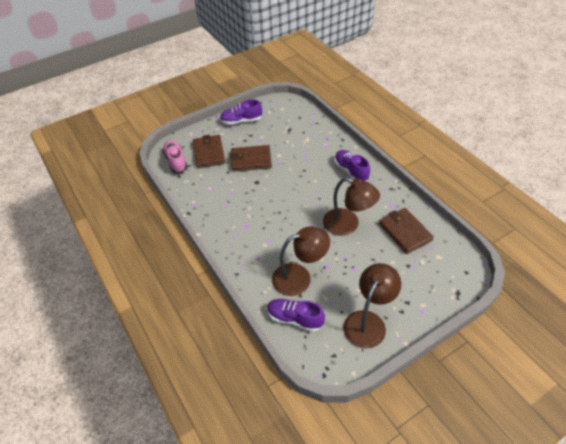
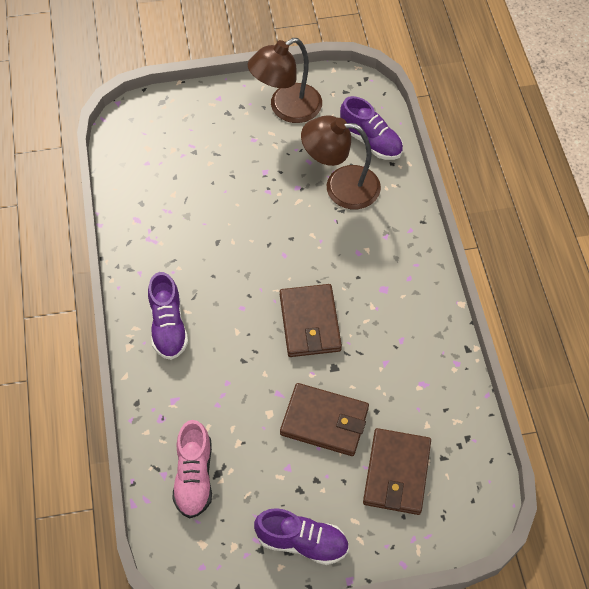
camera: 160 degrees left, 10 degrees up
pink shoe [162,140,188,173] -> pink shoe moved to [172,420,212,518]
brown lamp [323,177,380,236] -> none
brown wallet [379,208,434,254] -> brown wallet moved to [280,284,342,357]

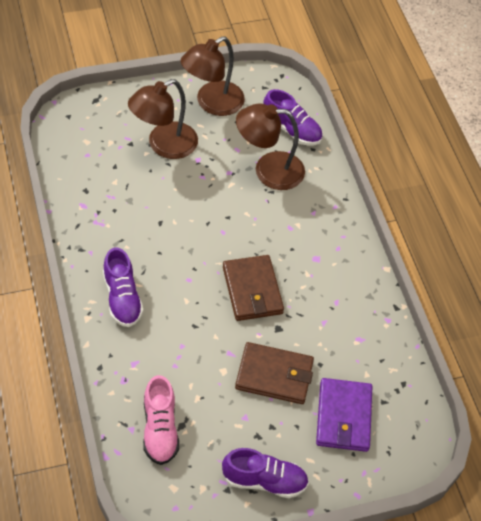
camera: 10 degrees left, 5 degrees down
brown wallet [363,428,431,515] -> purple wallet [316,378,372,452]
none -> brown lamp [128,79,198,159]

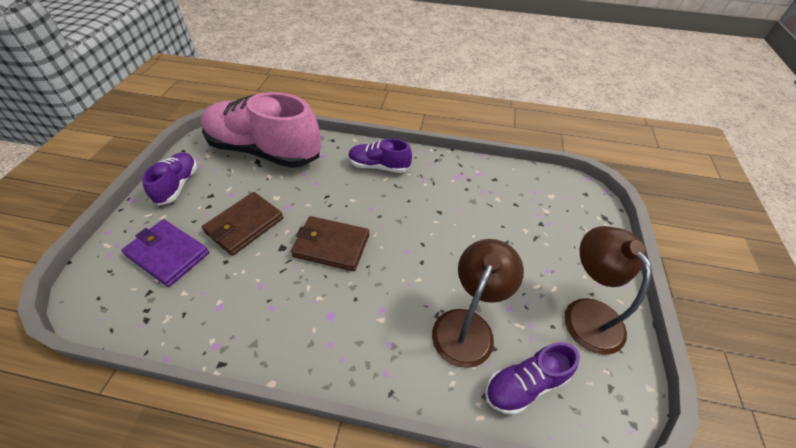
camera: 120 degrees right, 5 degrees down
brown lamp [128,79,198,159] -> none
pink shoe [143,375,179,465] -> pink shoe [201,92,321,168], size x2.07
purple shoe [222,448,309,498] -> purple shoe turned 150 degrees clockwise [142,152,197,205]

